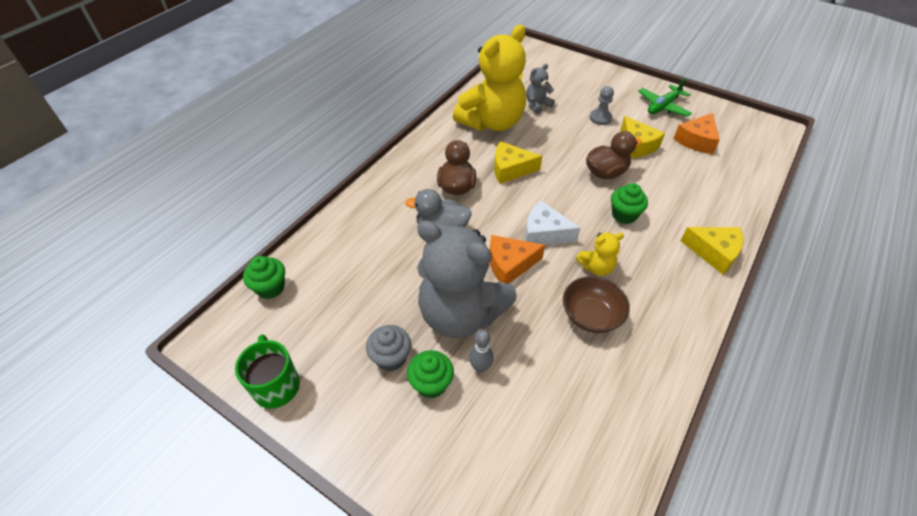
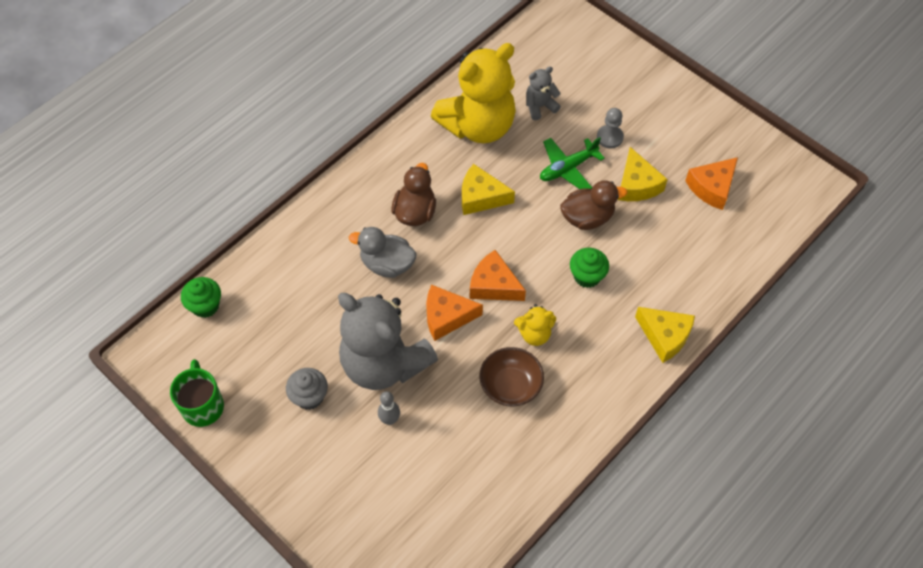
camera: 10 degrees right, 10 degrees up
green cupcake [407,350,454,398] -> none
white cheese [525,200,581,245] -> orange cheese [470,250,526,301]
green plane [638,78,692,117] -> green plane moved to [540,137,605,189]

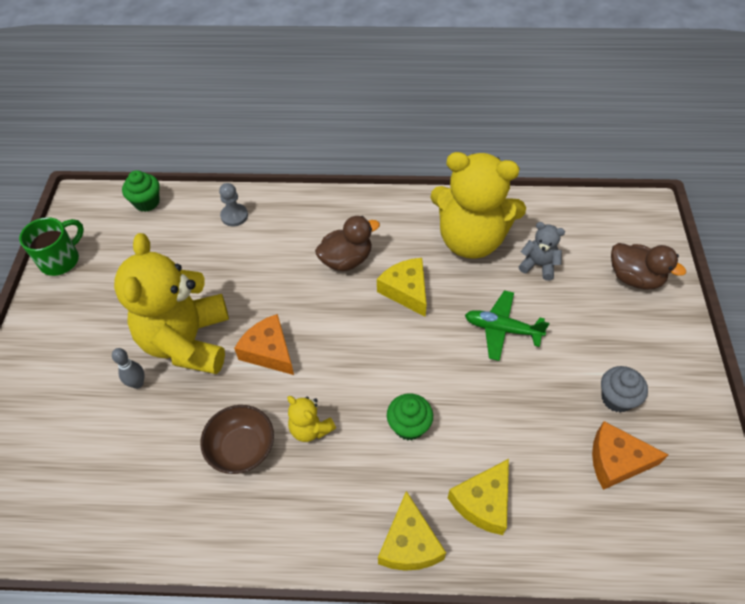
camera: 50 degrees right, 5 degrees down
grey cupcake [286,368,328,410] -> grey cupcake moved to [601,366,648,413]
grey teddy bear [338,293,438,390] -> yellow teddy bear [114,233,229,374]
grey duck [349,227,417,278] -> none
orange cheese [470,250,526,301] -> none
brown duck [560,180,627,230] -> brown duck moved to [611,243,686,289]
grey pawn [597,108,624,149] -> grey pawn moved to [219,183,248,226]
yellow cheese [618,147,668,201] -> yellow cheese moved to [448,459,509,535]

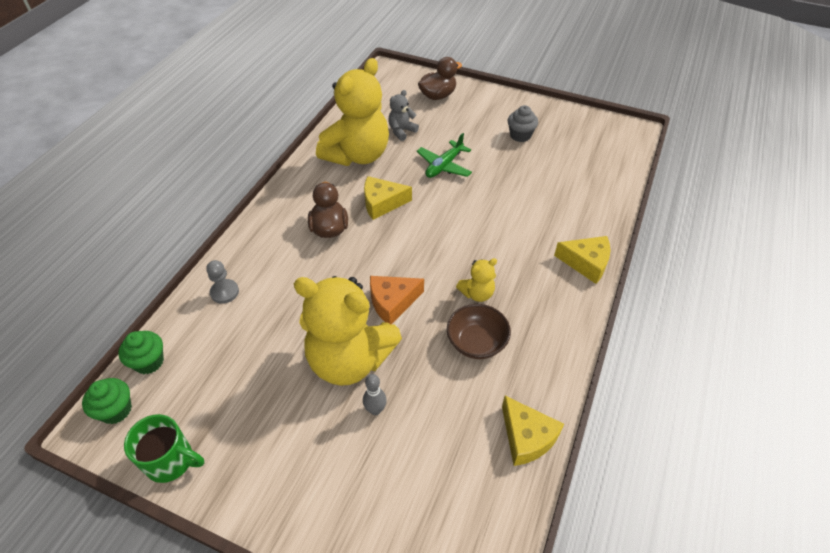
camera: 70 degrees left, 5 degrees down
green mug [19,217,84,276] -> green mug turned 135 degrees clockwise [124,414,204,483]
green cupcake [387,393,433,441] -> green cupcake moved to [82,378,132,424]
yellow cheese [448,459,509,535] -> yellow cheese moved to [502,396,564,466]
orange cheese [592,421,668,490] -> none

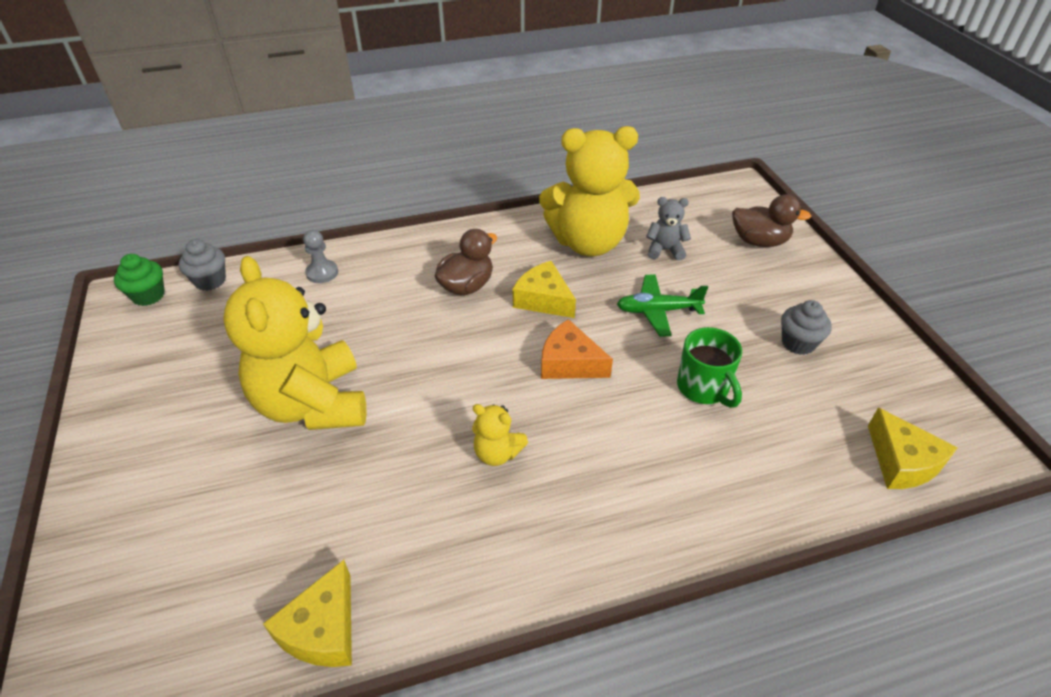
camera: 50 degrees right, 5 degrees down
green cupcake [118,331,164,374] -> grey cupcake [179,239,226,291]
green mug [124,414,204,483] -> green mug moved to [677,327,742,408]
grey bowling pin [363,374,387,415] -> none
orange cheese [370,276,424,324] -> orange cheese moved to [541,319,613,379]
brown bowl [447,304,511,359] -> none
yellow cheese [554,236,611,284] -> yellow cheese moved to [868,407,958,489]

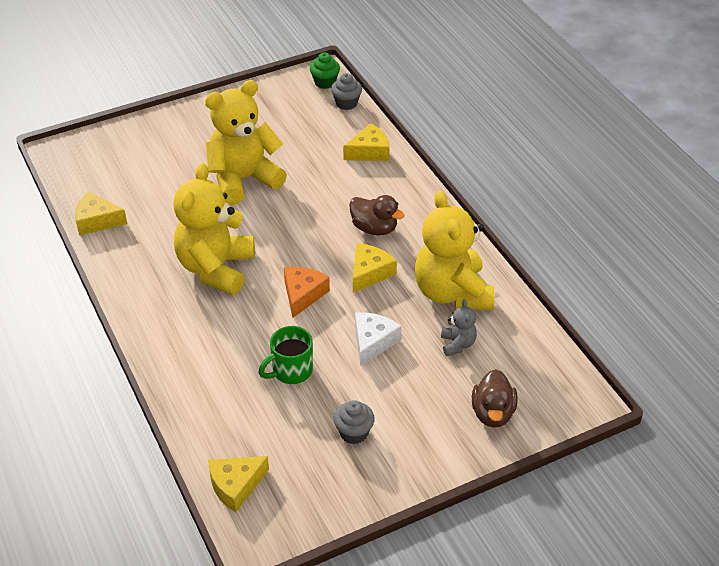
camera: 80 degrees right, 0 degrees up
grey pawn [303,230,338,283] -> yellow cheese [343,123,390,161]
yellow teddy bear [472,404,528,466] -> yellow teddy bear [173,163,255,295], size x2.30
green plane [617,275,708,337] -> white cheese [355,312,401,367]

